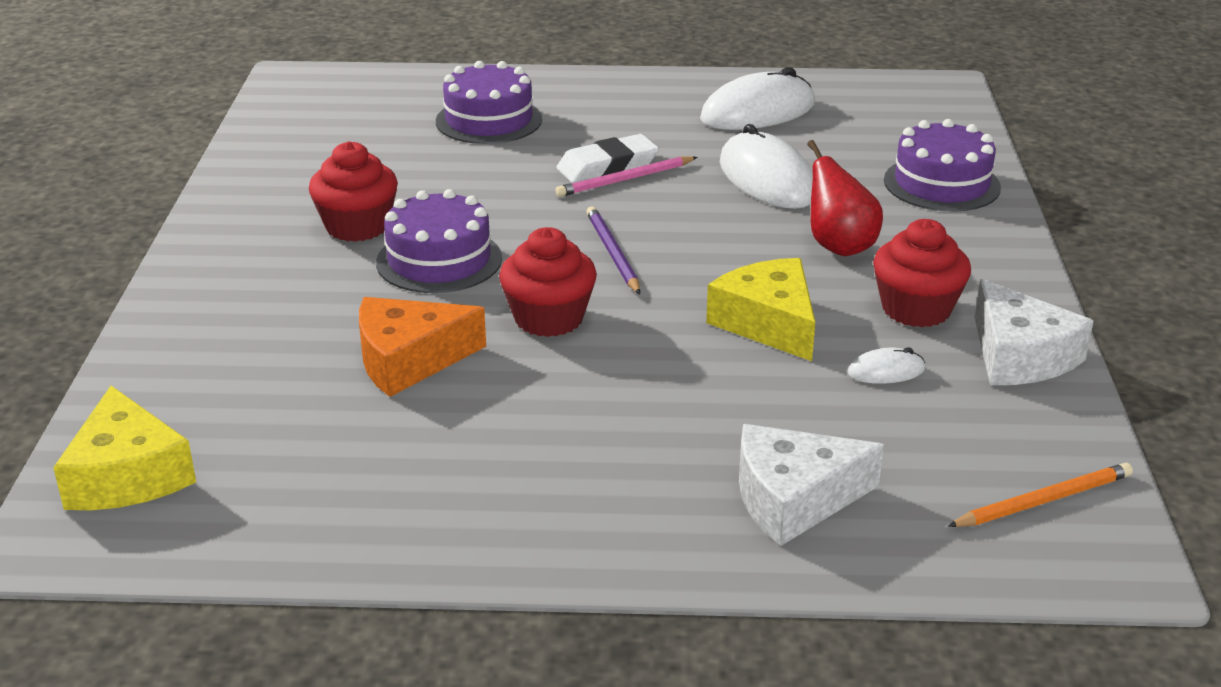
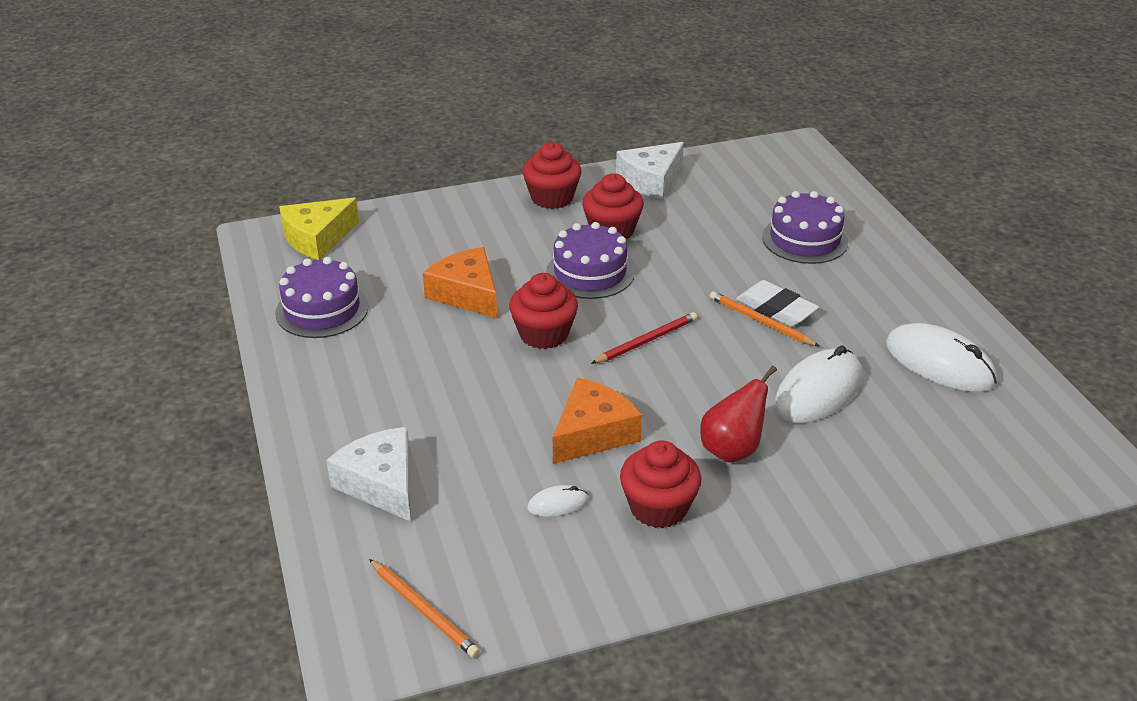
camera: 70 degrees right, 5 degrees up
pink pencil [555,156,697,197] -> orange pencil [709,291,820,347]
purple pencil [587,206,640,294] -> red pencil [591,312,697,364]
yellow cheese [706,258,815,361] -> orange cheese [553,378,642,464]
white mouse [848,347,925,384] -> white mouse turned 75 degrees counterclockwise [527,485,589,517]
purple cake [884,119,1001,212] -> purple cake moved to [275,257,368,338]
white cheese [974,279,1094,385] -> white cheese moved to [616,142,684,200]
none -> red cupcake [523,142,581,209]

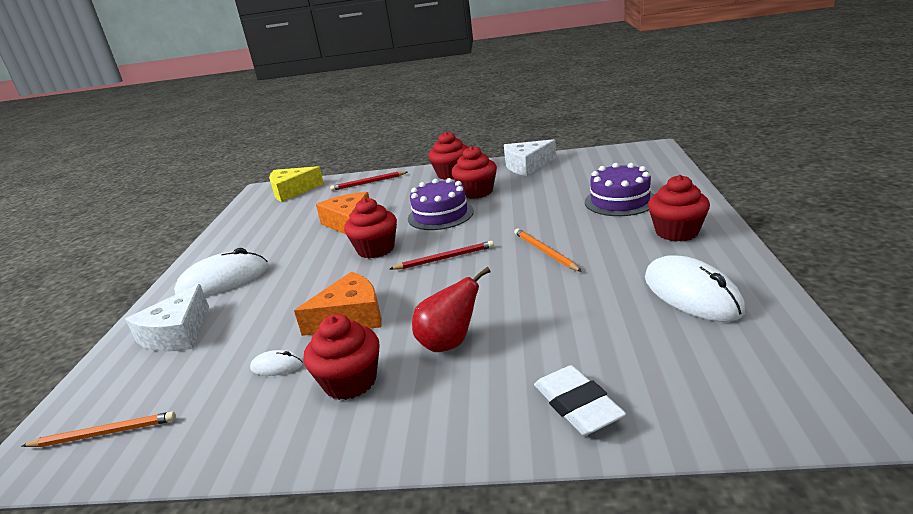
camera: 25 degrees right, 10 degrees down
purple cake [275,257,368,338] -> none
white cheese [326,427,411,522] -> white cheese turned 150 degrees counterclockwise [125,284,209,352]
orange pencil [369,559,480,658] -> orange pencil turned 75 degrees counterclockwise [22,412,176,447]
white eraser [736,280,819,327] -> white eraser moved to [534,365,626,436]
white mouse [774,345,862,423] -> white mouse moved to [174,248,268,296]
none -> red pencil [330,171,407,191]
none -> red cupcake [648,175,710,241]

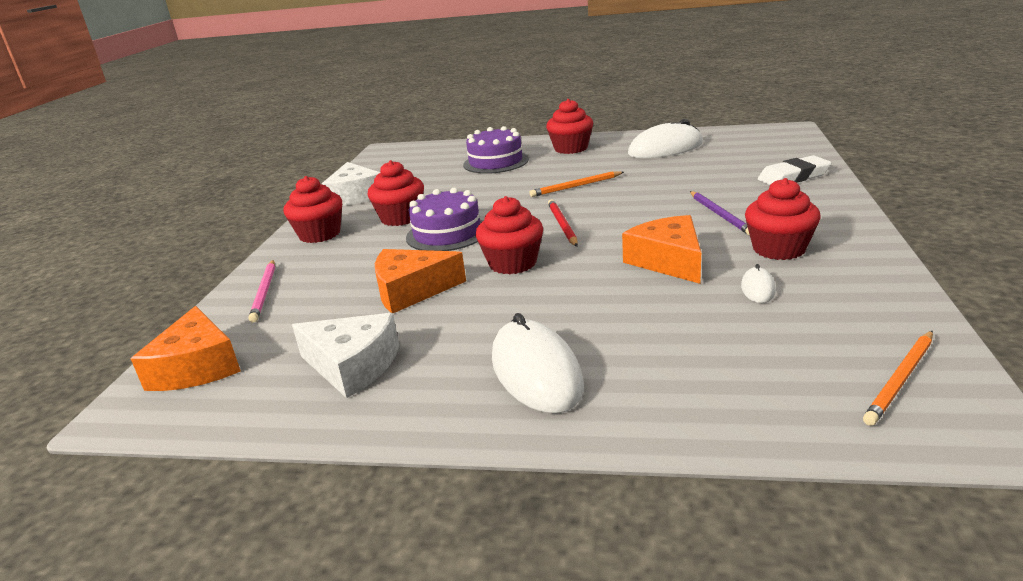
camera: 85 degrees left, 0 degrees up
orange pencil [22,412,176,447] -> orange pencil turned 135 degrees counterclockwise [863,331,933,426]
white cheese [125,284,209,352] -> white cheese moved to [292,313,399,398]
yellow cheese [269,166,324,202] -> orange cheese [131,306,241,391]
red pencil [330,171,407,191] -> pink pencil [248,260,275,323]
red pear [412,267,491,352] -> purple pencil [690,191,750,236]

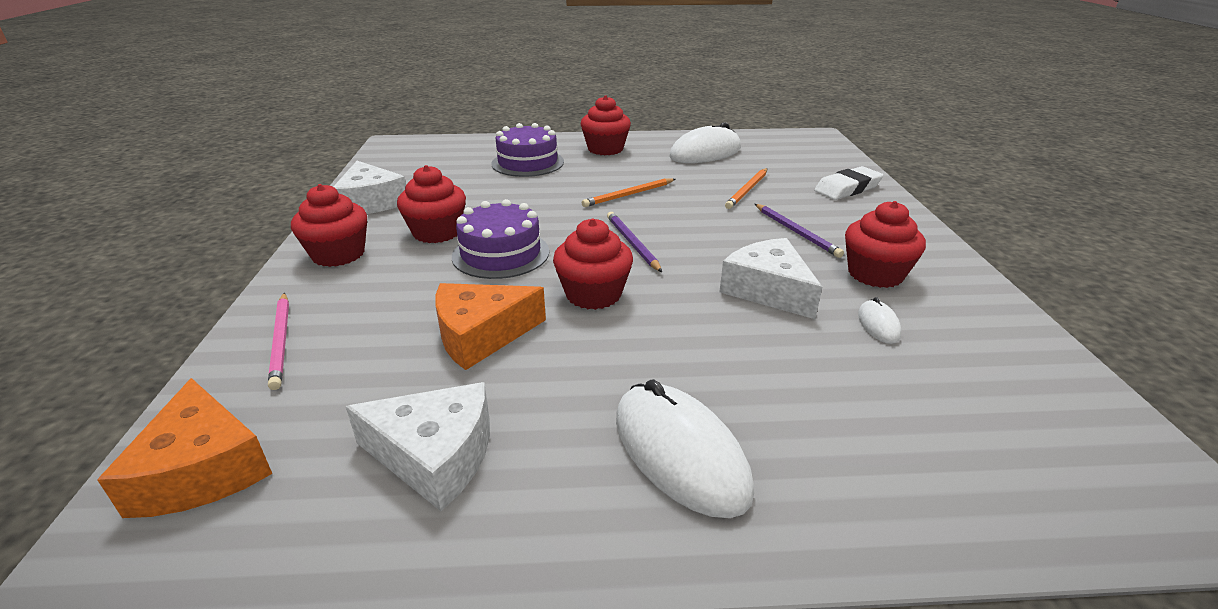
camera: 15 degrees left, 5 degrees up
red pencil [548,199,578,247] -> purple pencil [607,212,662,272]
orange cheese [622,215,701,284] -> white cheese [720,238,822,319]
orange pencil [863,331,933,426] -> orange pencil moved to [725,168,767,209]

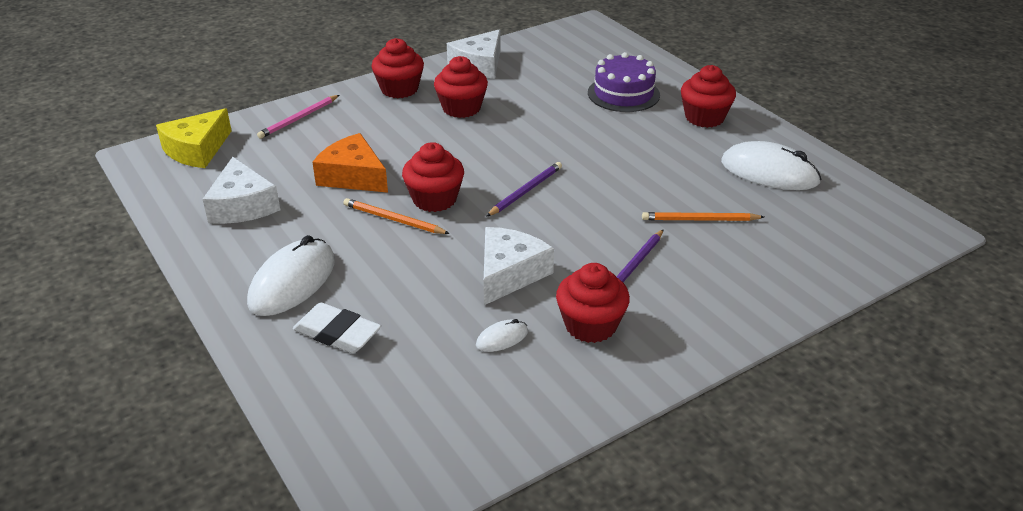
camera: 60 degrees right, 5 degrees up
orange cheese [97,378,272,518] -> yellow cheese [156,108,232,168]
purple cake [452,199,549,279] -> none
orange pencil [582,178,675,207] -> orange pencil moved to [343,198,450,234]
white eraser [814,166,883,200] -> white eraser moved to [293,302,381,353]

